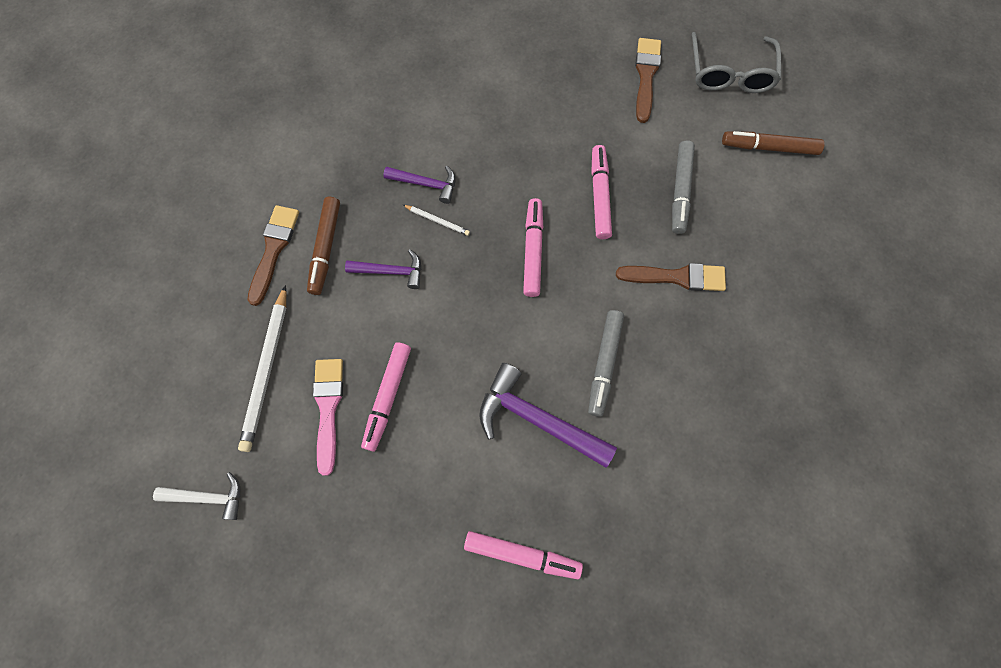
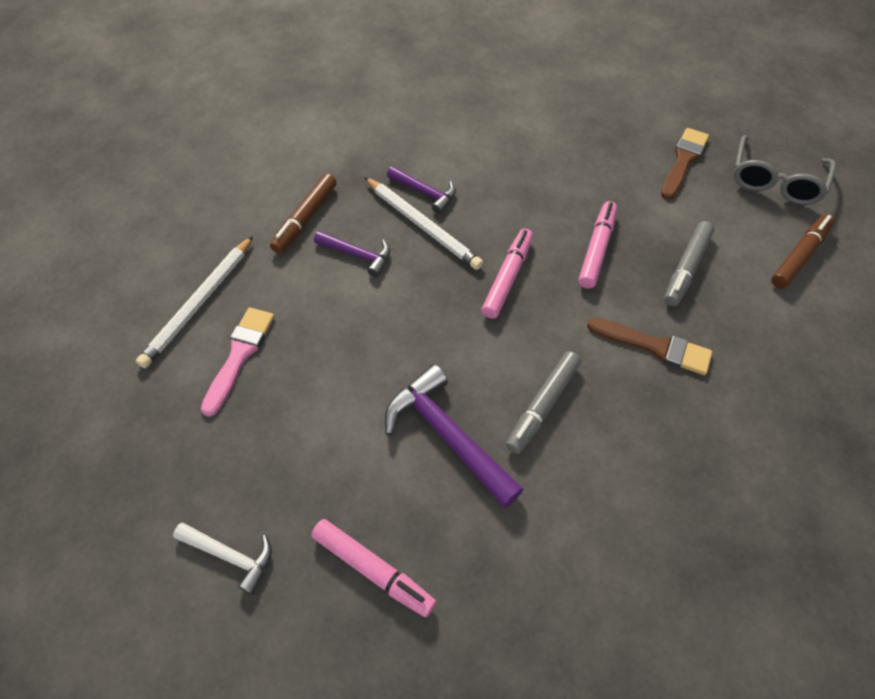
camera: 20 degrees right, 15 degrees down
white hammer [153,472,240,520] -> white hammer moved to [173,523,272,595]
brown brush [247,205,299,306] -> none
pink marker [361,342,411,452] -> none
white pencil [403,205,470,236] -> white pencil [364,177,483,270], size x2.13
brown marker [722,131,825,155] -> brown marker turned 105 degrees clockwise [771,214,835,289]

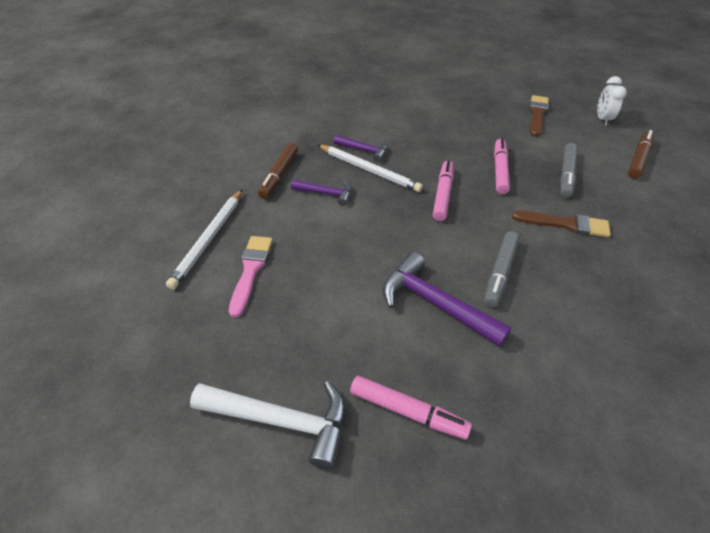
camera: 10 degrees left, 10 degrees down
white hammer [173,523,272,595] -> white hammer [190,381,346,470], size x1.71
grey glasses [734,135,836,205] -> white clock [597,76,627,126]

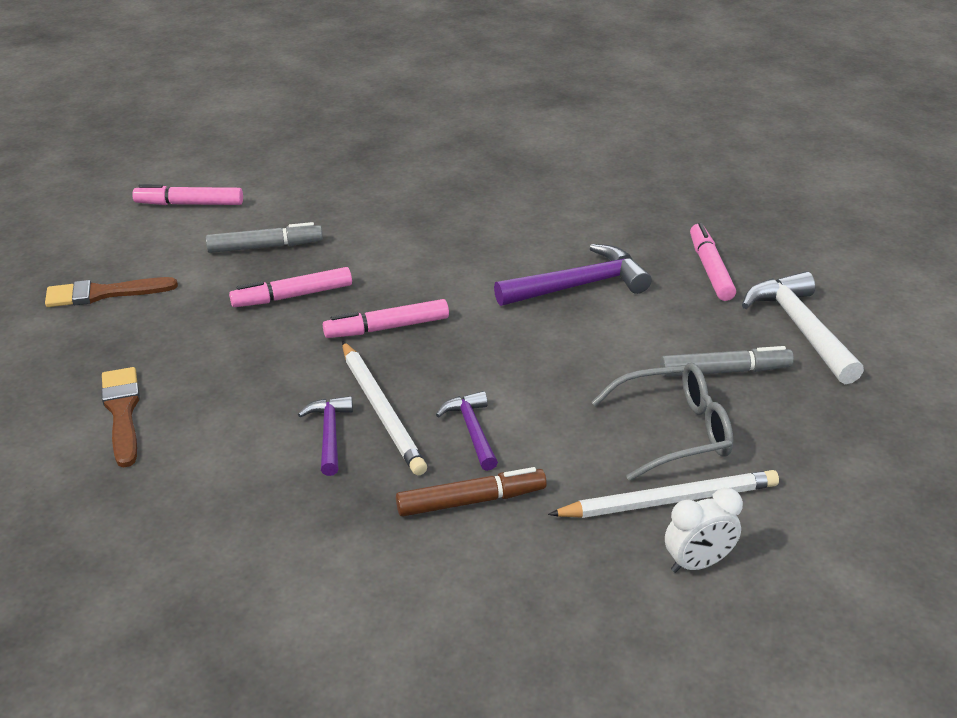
camera: 120 degrees left, 10 degrees down
pink brush [229,236,273,318] -> grey glasses [592,363,733,481]
white pencil [318,145,423,192] -> white pencil turned 150 degrees clockwise [342,341,427,475]
purple hammer [383,252,511,347] -> purple hammer turned 120 degrees counterclockwise [494,244,652,306]
grey marker [484,231,520,307] -> grey marker moved to [660,346,794,377]
brown brush [512,211,611,237] -> brown brush moved to [101,367,140,467]
white clock [597,76,627,126] -> white clock moved to [665,488,743,573]
brown marker [628,130,654,179] -> pink marker [132,184,243,205]

